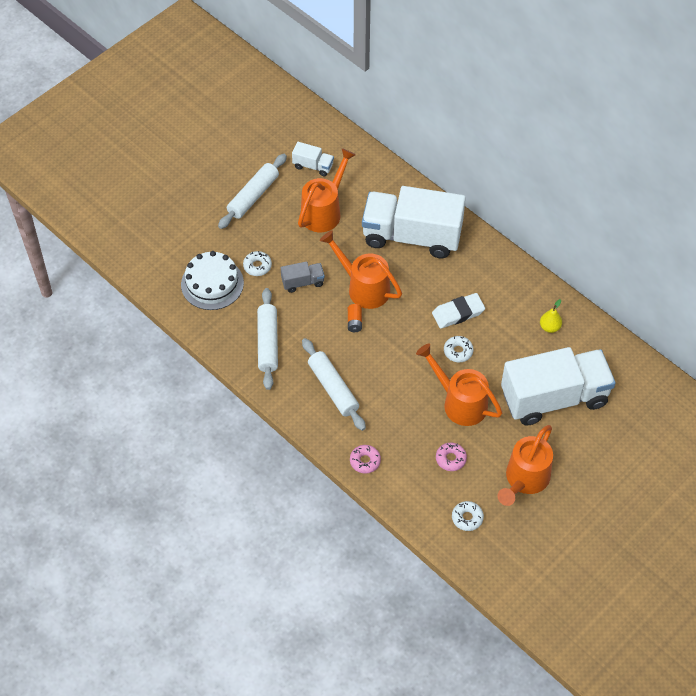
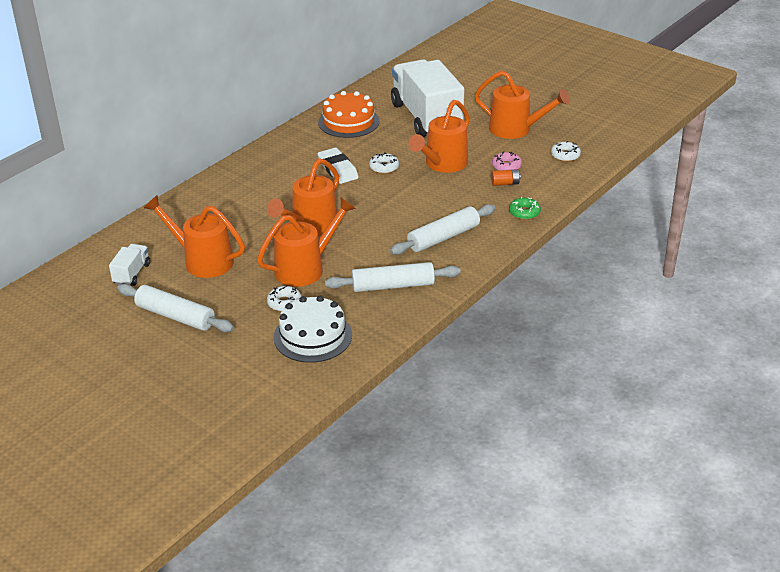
camera: 95 degrees left, 20 degrees down
grey truck [281,262,325,293] -> orange watering can [257,198,356,287]
orange battery [348,304,362,332] -> orange battery moved to [491,169,521,186]
pink donut [350,445,381,474] -> green donut [509,197,541,220]
white truck [362,186,466,259] -> none
yellow pear [540,299,562,333] -> orange cake [318,91,379,138]

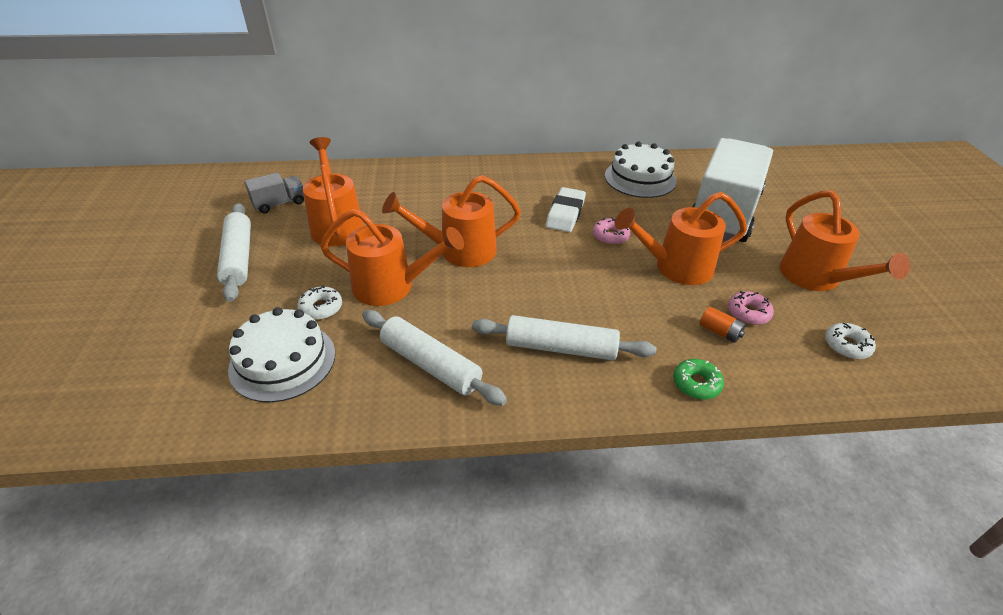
camera: 45 degrees right, 5 degrees up
white truck [109,244,150,286] -> grey truck [244,173,304,213]
orange cake [318,91,379,138] -> white cake [605,141,677,198]
white donut [369,152,399,174] -> pink donut [593,217,630,245]

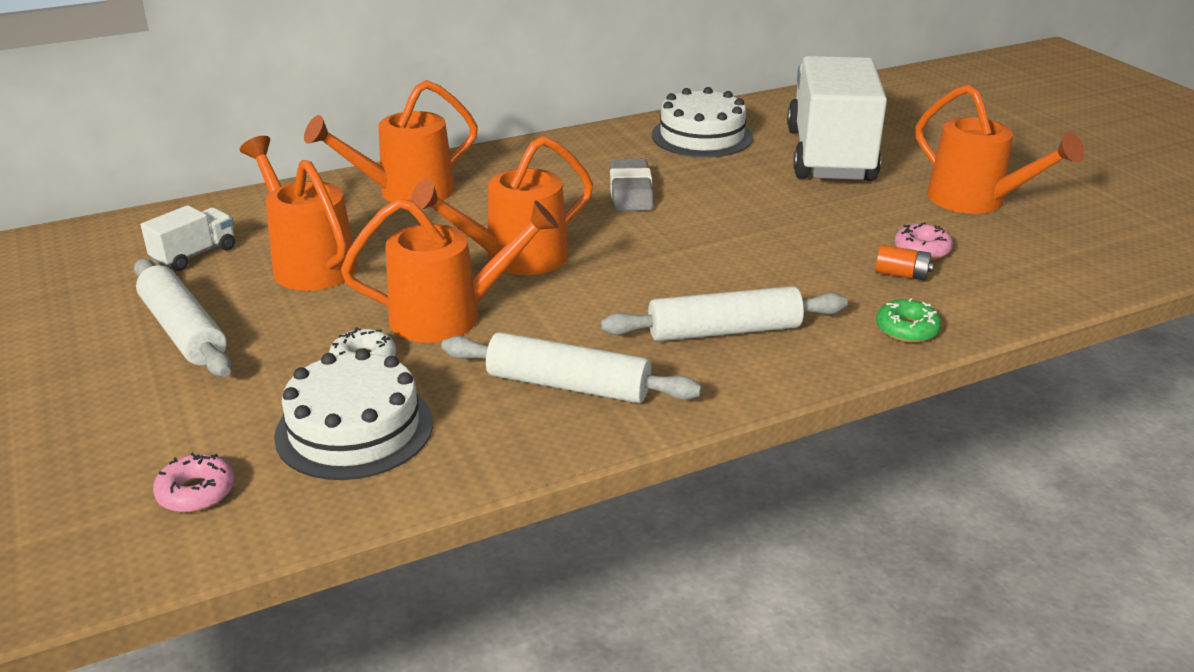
camera: 20 degrees left, 10 degrees down
grey truck [244,173,304,213] -> white truck [141,205,235,271]
white eraser [546,187,586,232] -> grey eraser [610,159,654,211]
pink donut [593,217,630,245] -> pink donut moved to [153,453,235,513]
orange watering can [615,192,747,285] -> orange watering can moved to [304,80,478,202]
white donut [825,322,876,359] -> none

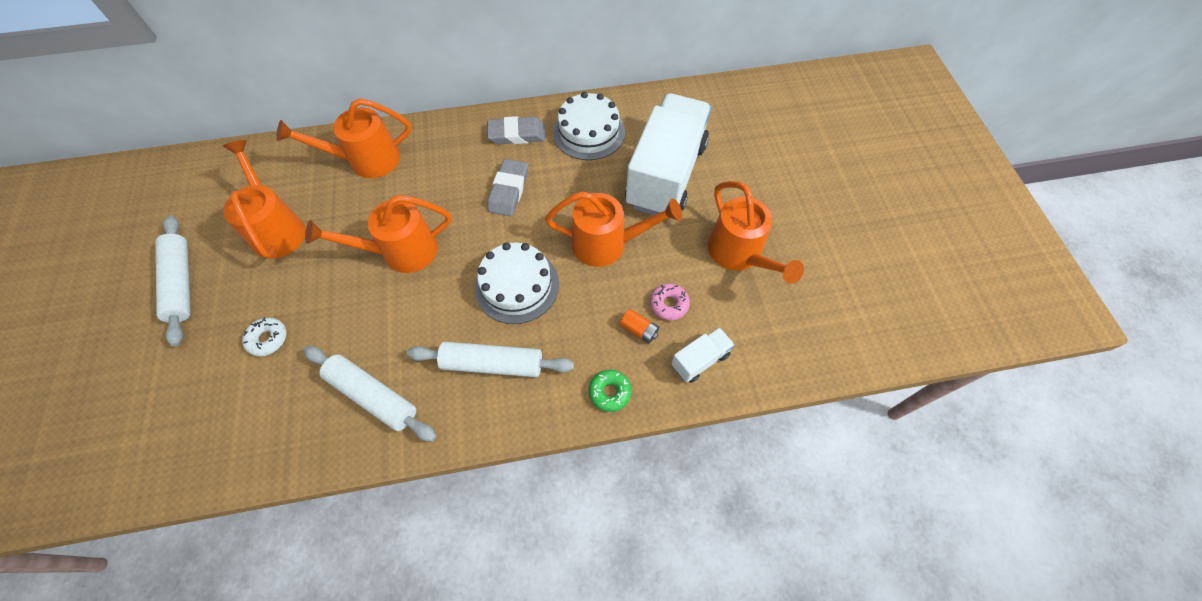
camera: 15 degrees right, 30 degrees up
white truck [141,205,235,271] -> white truck moved to [671,327,735,383]
pink donut [153,453,235,513] -> none
white cake [274,349,433,480] -> white cake moved to [474,242,559,324]
orange watering can [341,198,559,343] -> orange watering can moved to [545,191,682,267]
none -> grey eraser [487,116,546,144]

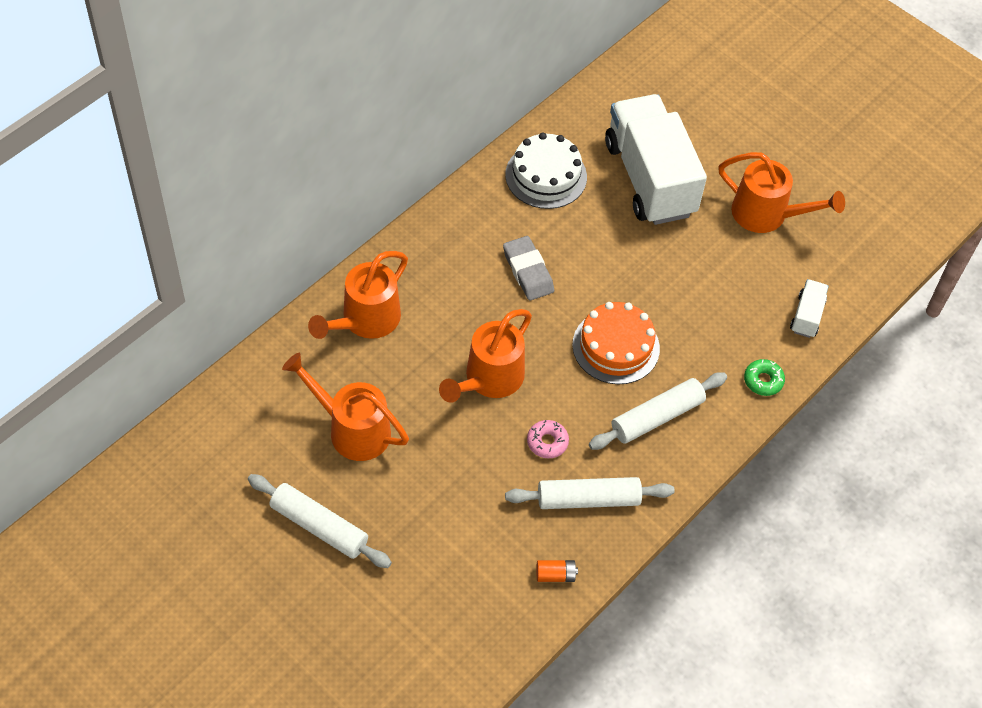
camera: 40 degrees left, 5 degrees down
white donut [242,317,287,356] -> none
white cake [474,242,559,324] -> orange cake [572,302,660,384]
grey eraser [487,116,546,144] -> none
orange watering can [545,191,682,267] -> none
orange battery [620,309,659,343] -> orange battery moved to [536,560,578,582]
pink donut [650,283,690,320] -> pink donut moved to [527,420,569,458]

